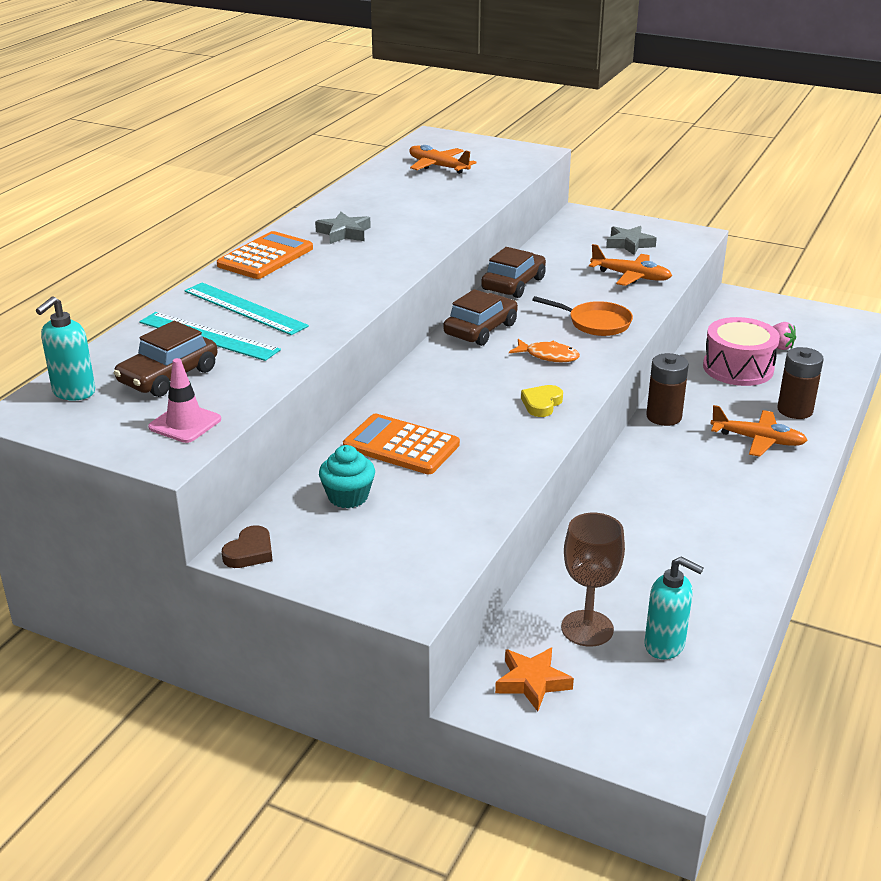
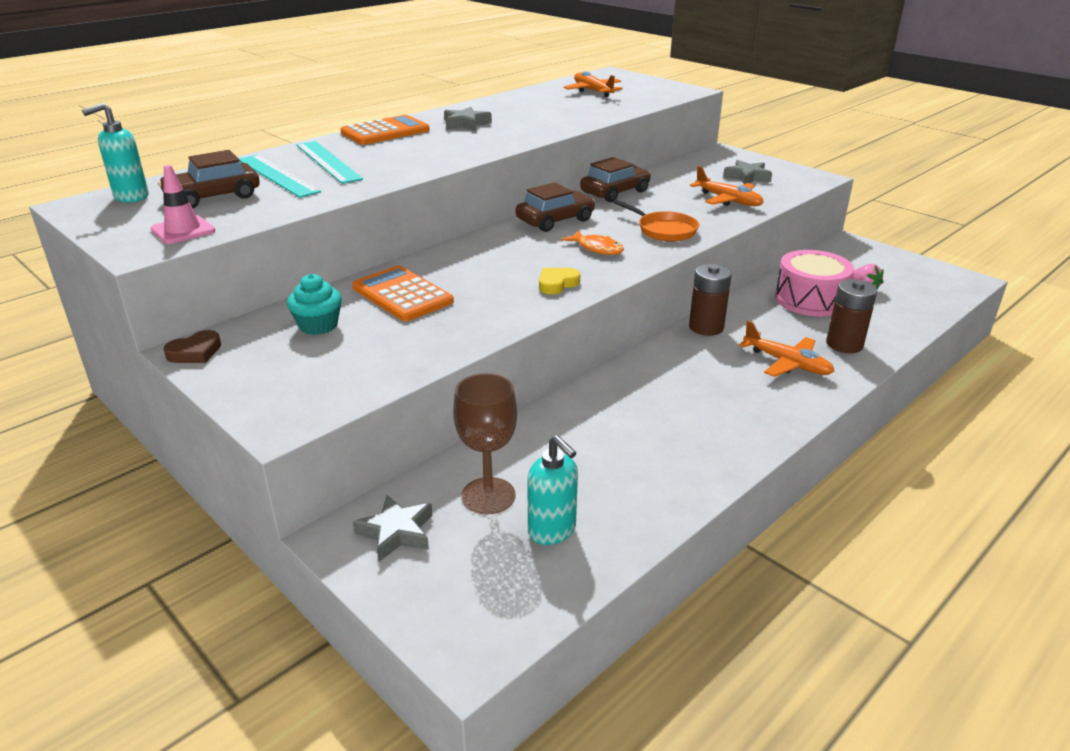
camera: 20 degrees right, 0 degrees up
orange star [495,647,574,712] -> grey star [353,495,432,562]

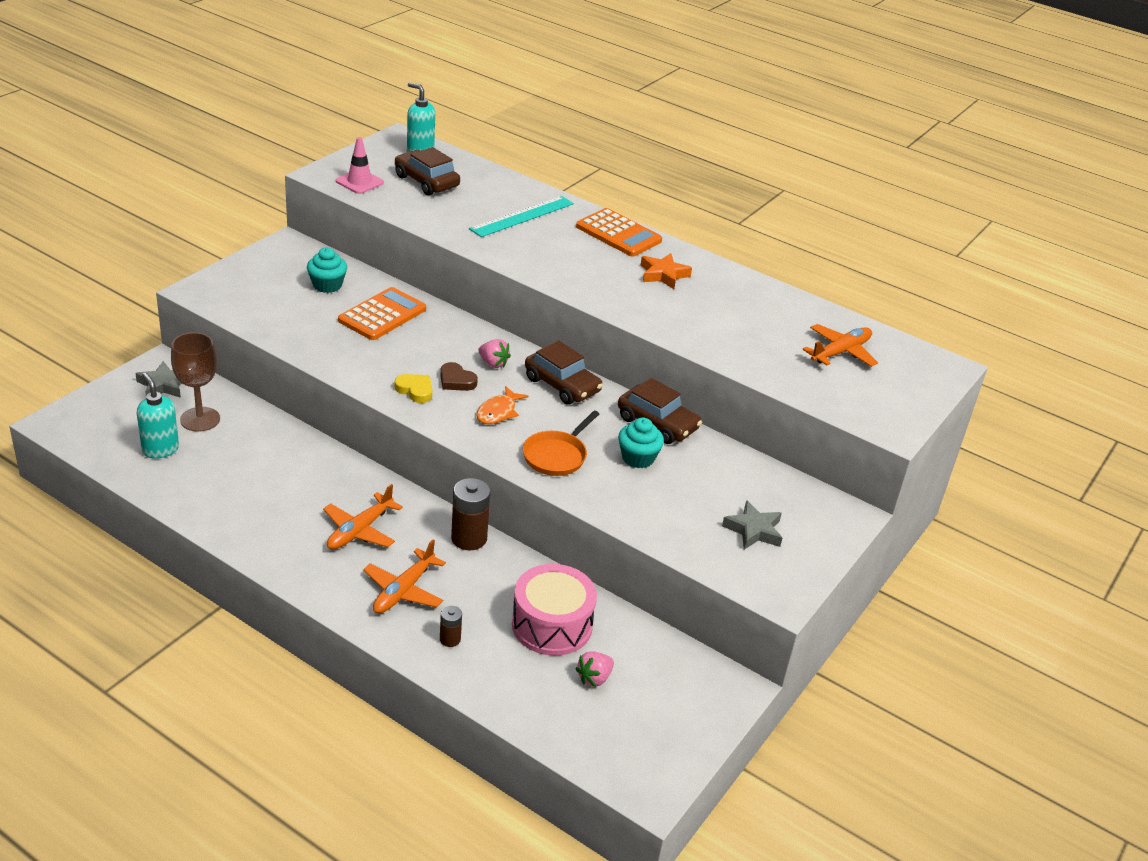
camera: 75 degrees right, 5 degrees up
brown heart [163,330,221,363] -> brown heart moved to [440,362,478,391]
turquoise ruler [239,155,321,198] -> none
grey star [444,107,492,131] -> orange star [641,253,692,289]
turquoise soap dispenser [527,435,578,545] -> turquoise soap dispenser turned 105 degrees clockwise [137,373,179,459]
orange plane [690,166,764,206] -> orange plane moved to [323,484,403,550]
brown battery [826,279,877,353] -> brown battery [440,606,462,647], size x0.54
none -> pink strawberry [479,339,511,368]
none -> turquoise cupcake [618,418,664,468]

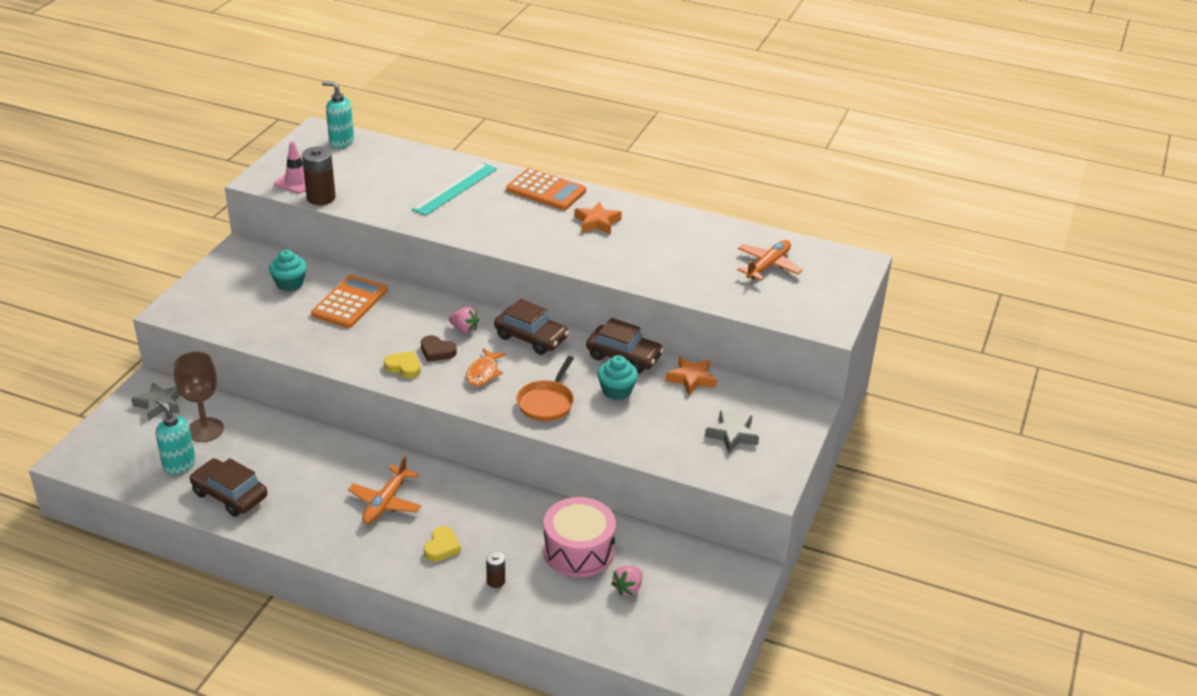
camera: 10 degrees left, 0 degrees up
orange plane [363,539,446,613] -> yellow heart [424,526,461,562]
brown car [395,147,460,195] -> brown car moved to [190,458,268,517]
brown battery [451,478,490,550] -> brown battery moved to [302,146,336,205]
none -> orange star [666,356,717,395]

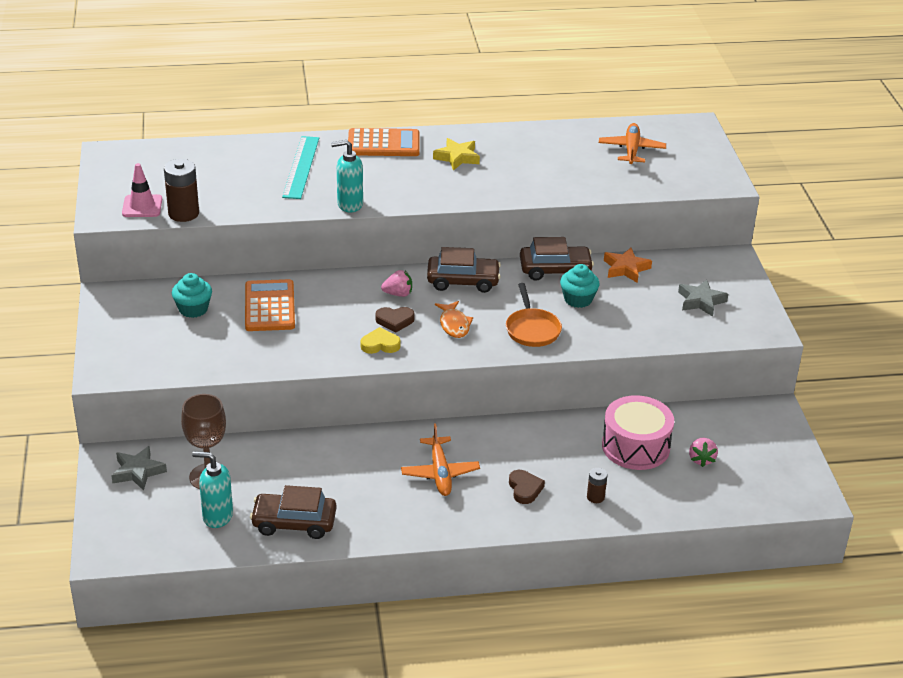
camera: 30 degrees left, 0 degrees up
turquoise soap dispenser [322,81,354,148] -> turquoise soap dispenser moved to [331,140,363,212]
yellow heart [424,526,461,562] -> brown heart [509,470,545,504]
orange star [575,202,622,234] -> yellow star [433,138,480,171]

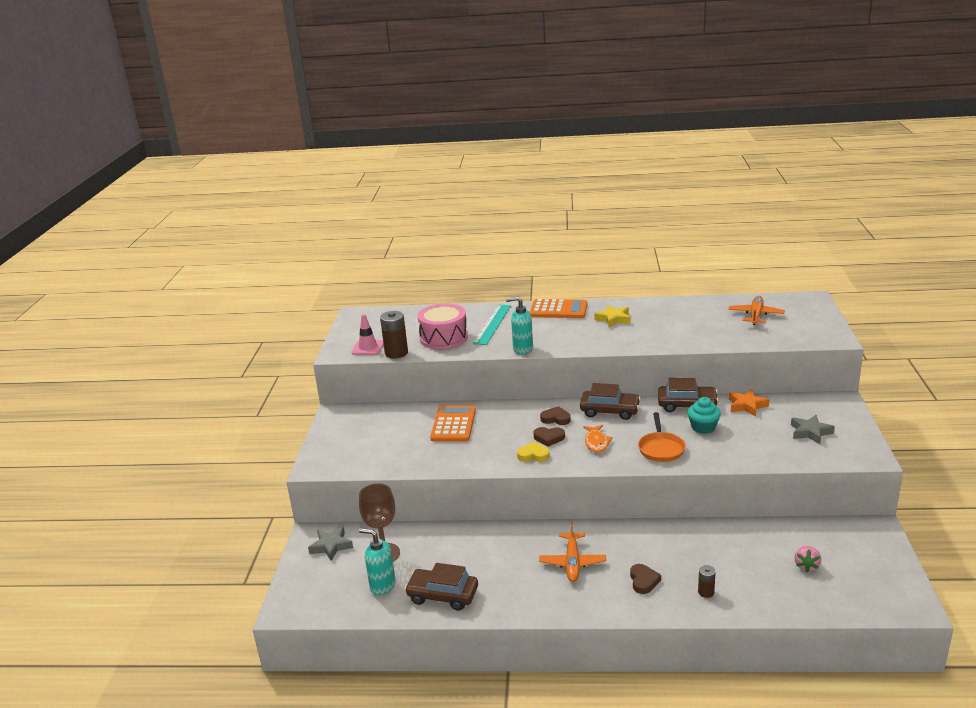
camera: 15 degrees right, 10 degrees down
turquoise cupcake [172,273,212,318] -> none
pink strawberry [381,270,412,297] -> brown heart [540,406,571,425]
pink drum [602,395,674,470] -> pink drum moved to [417,303,468,349]

